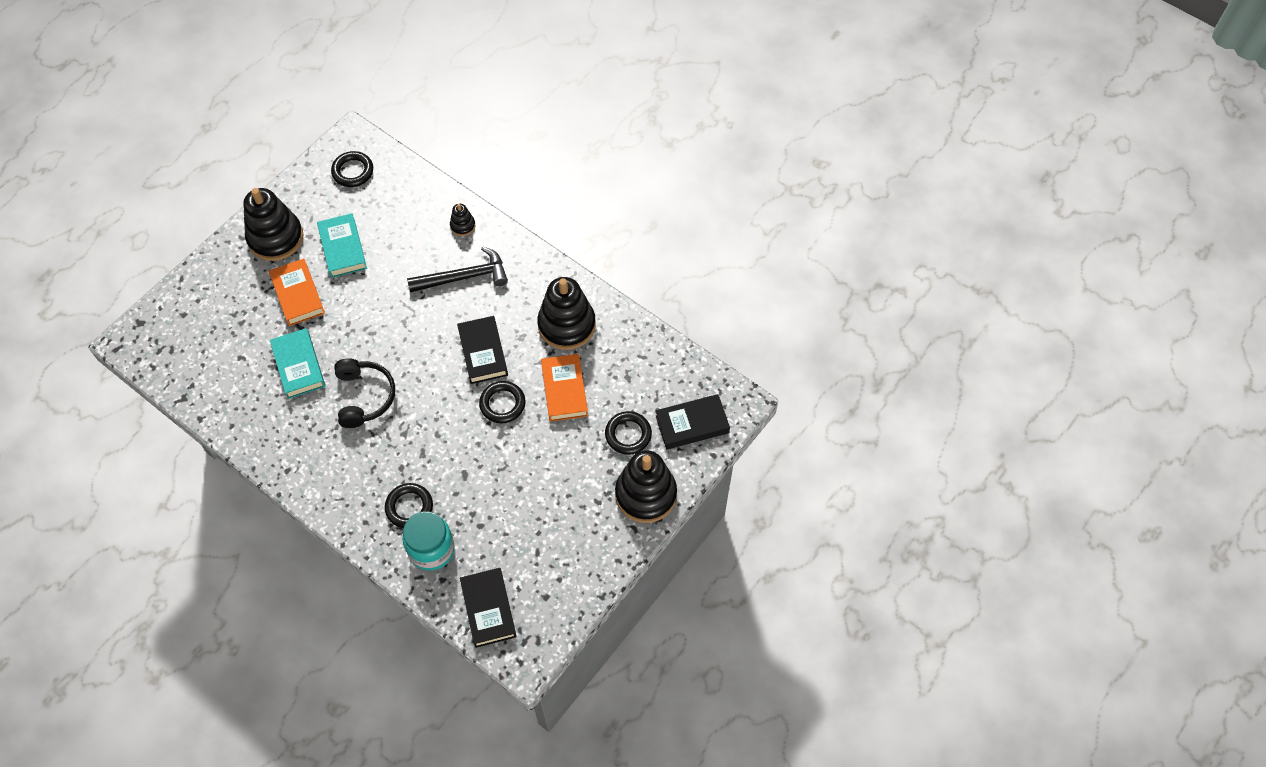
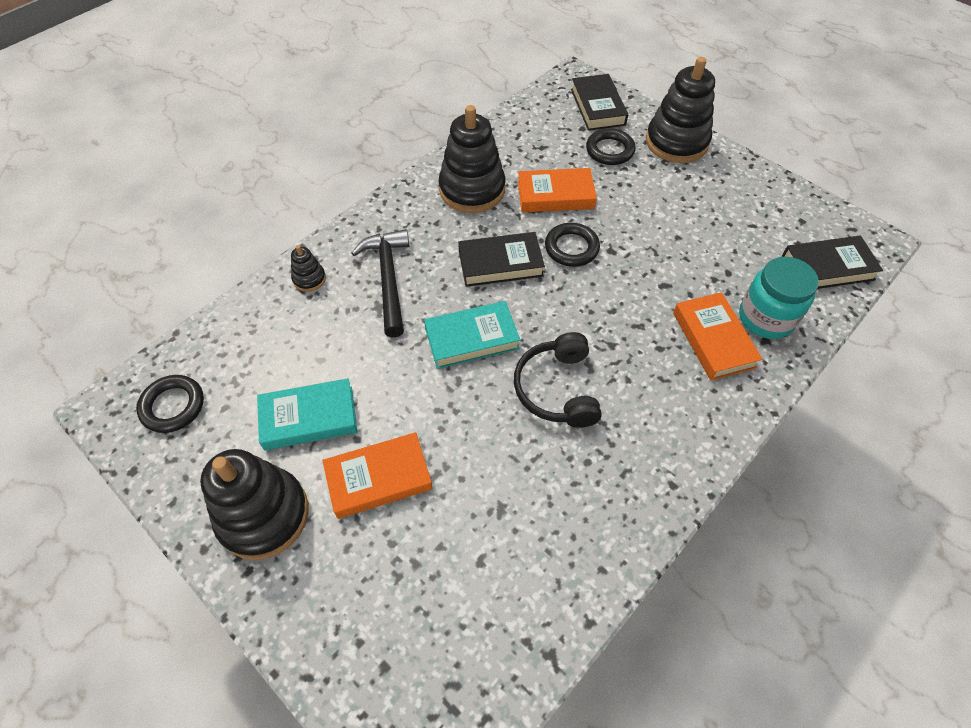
camera: 85 degrees left, 5 degrees down
turquoise book [270,328,325,399] -> turquoise book moved to [424,301,520,369]
black headphones [334,358,395,428] -> black headphones turned 90 degrees counterclockwise [514,332,602,428]
black ring [385,483,433,528] -> orange book [673,292,763,380]

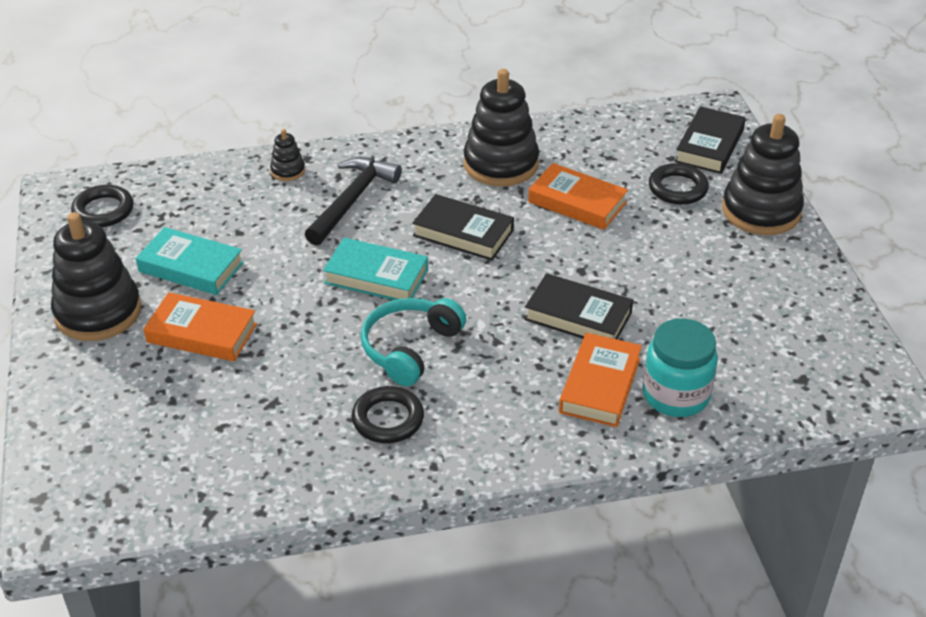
camera: 35 degrees right, 15 degrees down
black headphones [514,332,602,428] -> turquoise headphones [361,298,466,386]
black ring [545,223,600,267] -> black ring moved to [352,386,424,443]
black book [782,236,883,289] -> black book moved to [524,273,633,339]

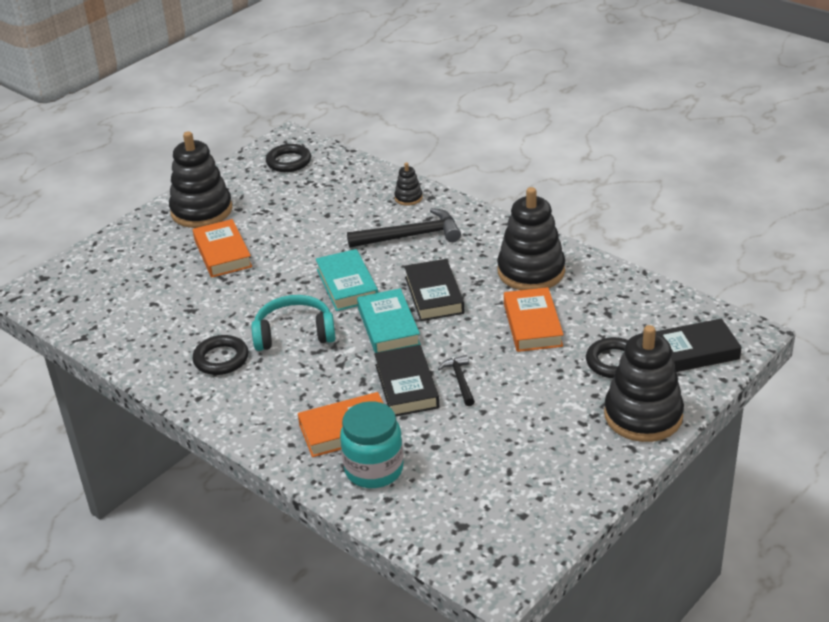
camera: 55 degrees right, 5 degrees down
turquoise book [136,227,244,295] -> turquoise book moved to [357,288,421,353]
none -> black hammer [438,355,475,406]

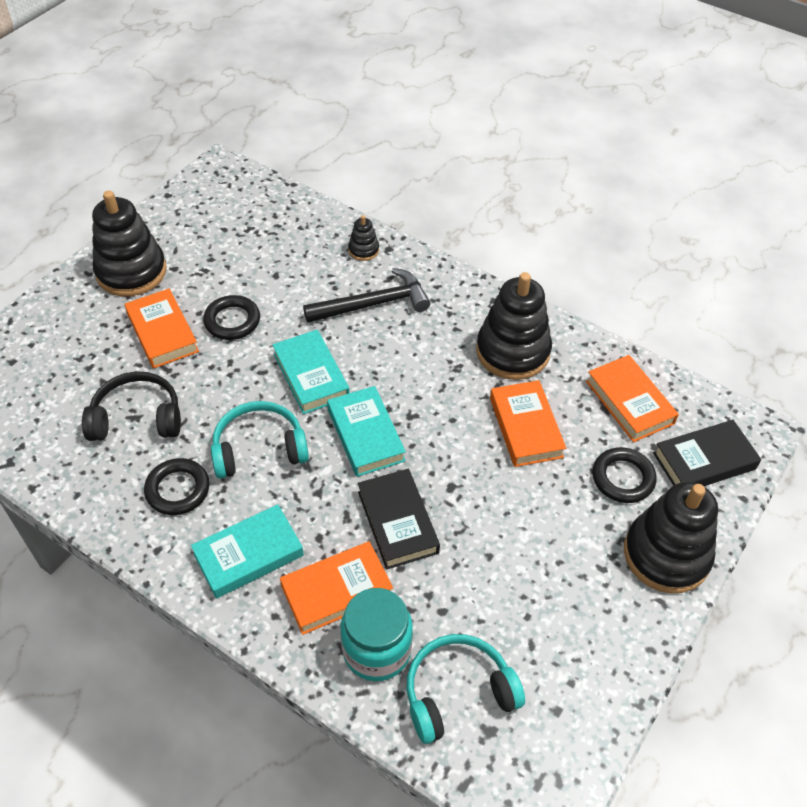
camera: 10 degrees left, 15 degrees up
black ring [266,144,311,172] -> black ring moved to [203,295,260,340]
black book [404,259,464,321] -> none
black hammer [438,355,475,406] -> none
none -> black headphones [82,371,181,441]
none -> turquoise book [191,504,304,599]
none -> turquoise headphones [406,634,525,744]
none -> orange book [586,355,679,442]

